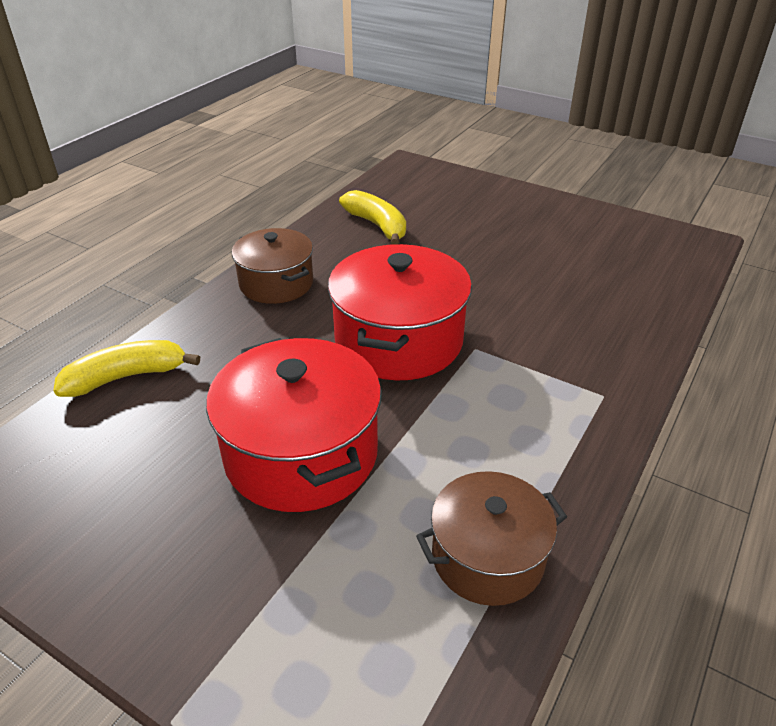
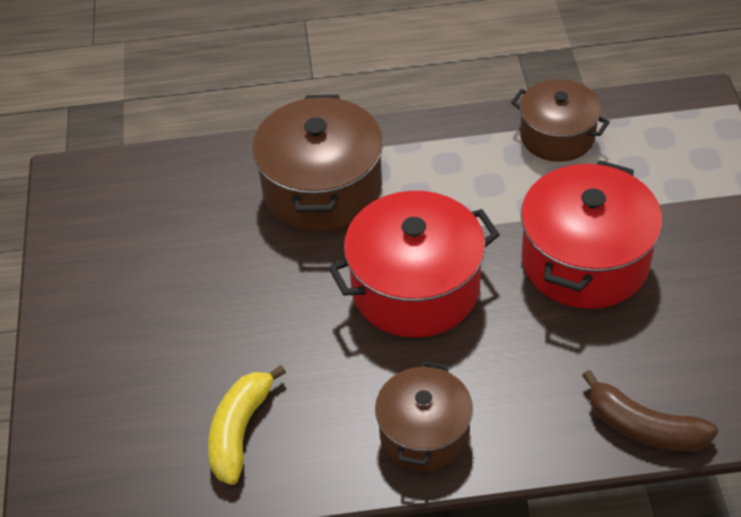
camera: 125 degrees left, 10 degrees up
yellow banana [53,340,200,397] -> brown banana [582,370,718,451]
none -> brown pot [252,95,383,232]

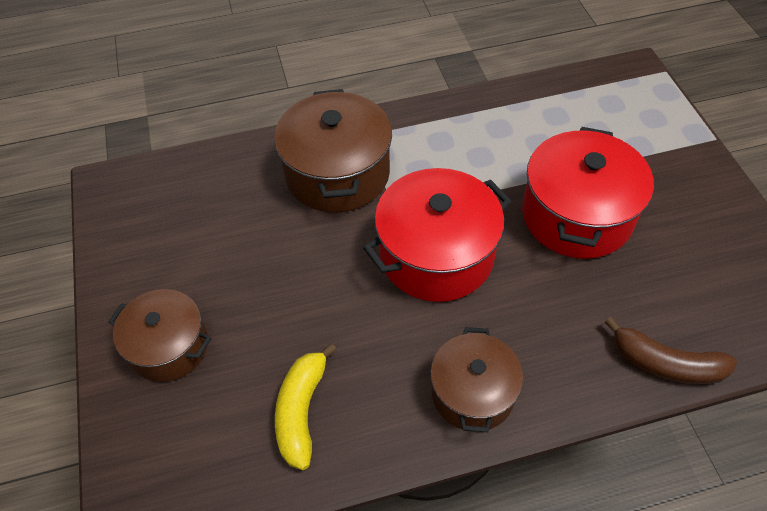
camera: 10 degrees left, 5 degrees up
brown pot [511,79,610,162] -> brown pot moved to [108,289,211,382]

